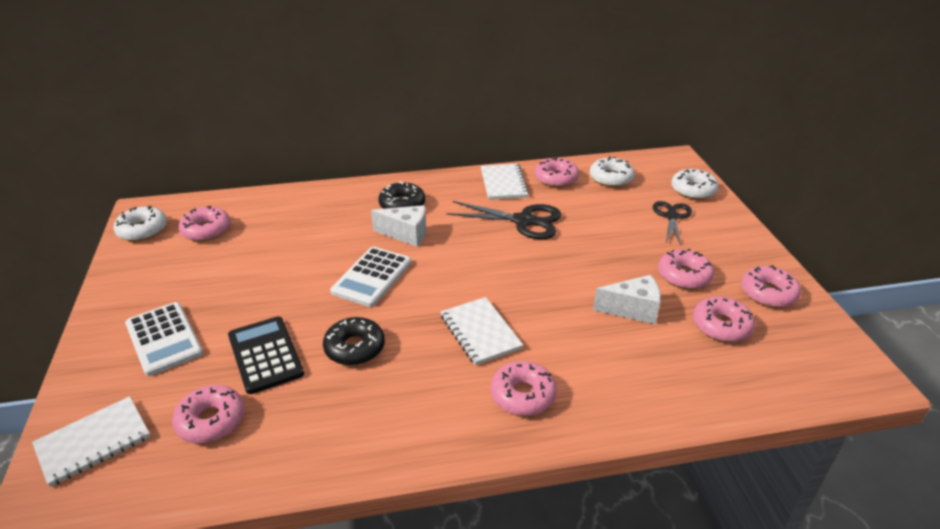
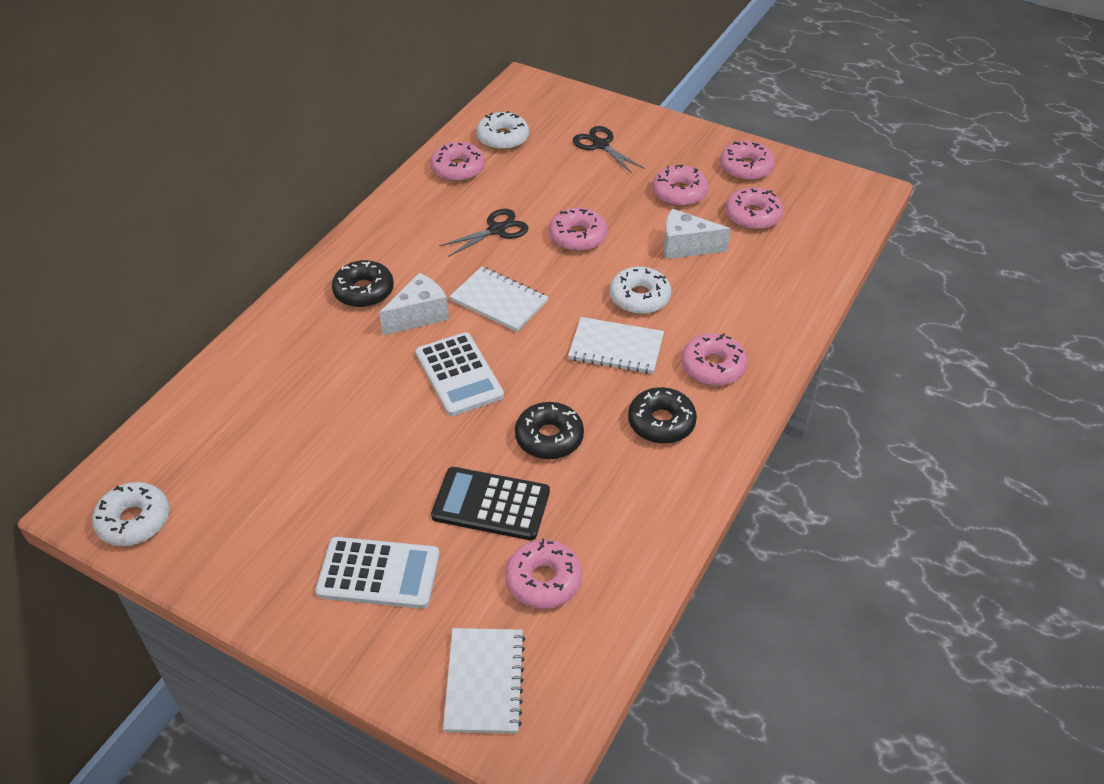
camera: 50 degrees left, 10 degrees up
pink donut [179,206,231,242] -> pink donut moved to [549,207,607,252]
black scissors [447,201,562,240] -> black scissors [439,209,529,257], size x0.67
white notebook [481,164,529,200] -> white notebook moved to [449,266,548,332]
white cheese [593,275,661,324] -> white cheese turned 120 degrees counterclockwise [664,209,731,259]
white donut [671,169,719,200] -> white donut moved to [610,266,671,314]
none -> black donut [628,387,697,444]

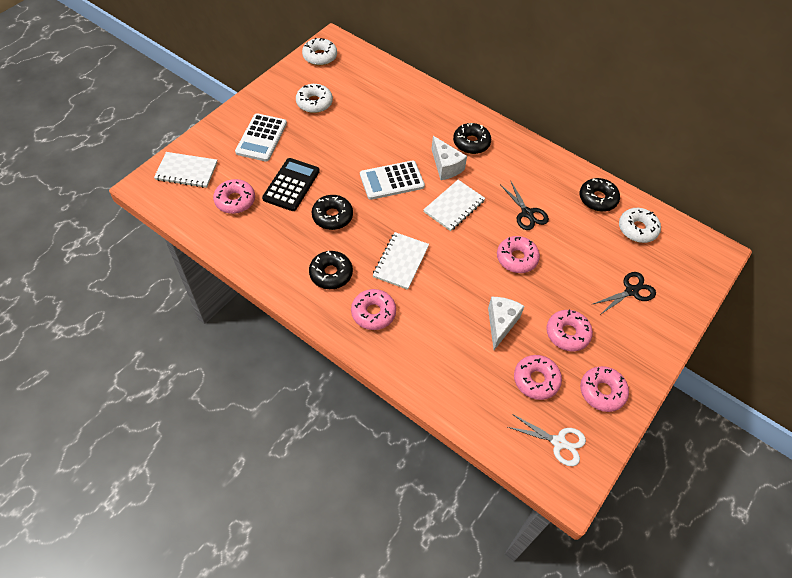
camera: 95 degrees right, 10 degrees up
pink donut [430,142,485,182] -> black donut [579,178,620,212]
white donut [610,266,671,314] -> white donut moved to [296,84,333,113]
none -> white scissors [508,414,586,466]

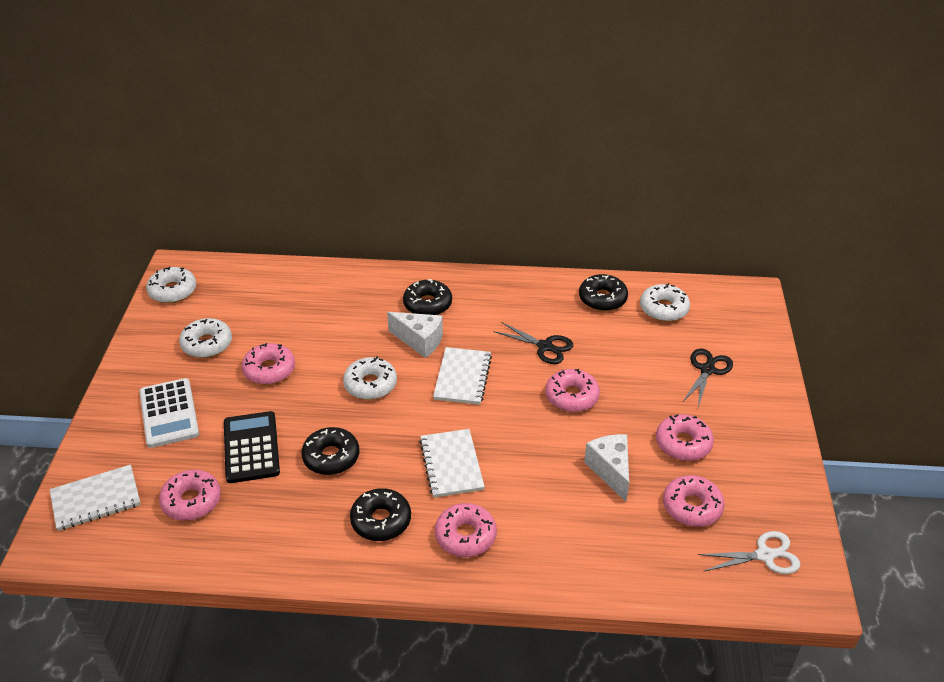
camera: 30 degrees left, 15 degrees down
white calculator [360,160,425,200] -> white donut [343,357,397,400]
pink donut [580,366,629,412] -> pink donut moved to [241,343,295,385]

